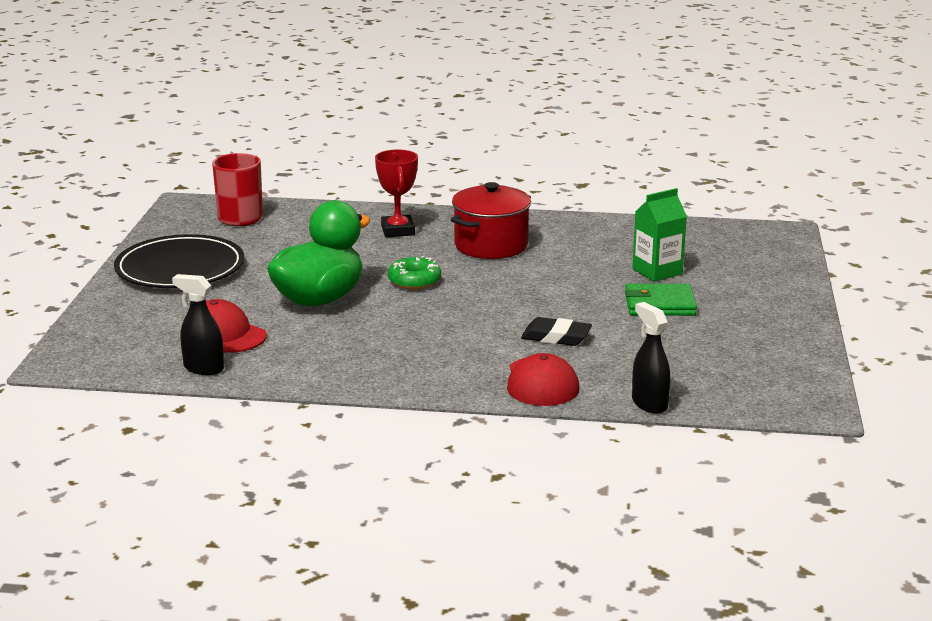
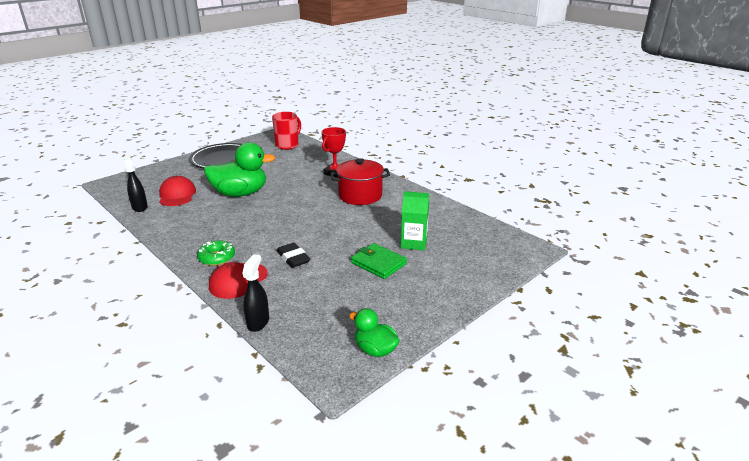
camera: 40 degrees right, 5 degrees up
green donut [388,256,441,289] -> green donut moved to [197,240,235,266]
none -> green duck [349,308,400,357]

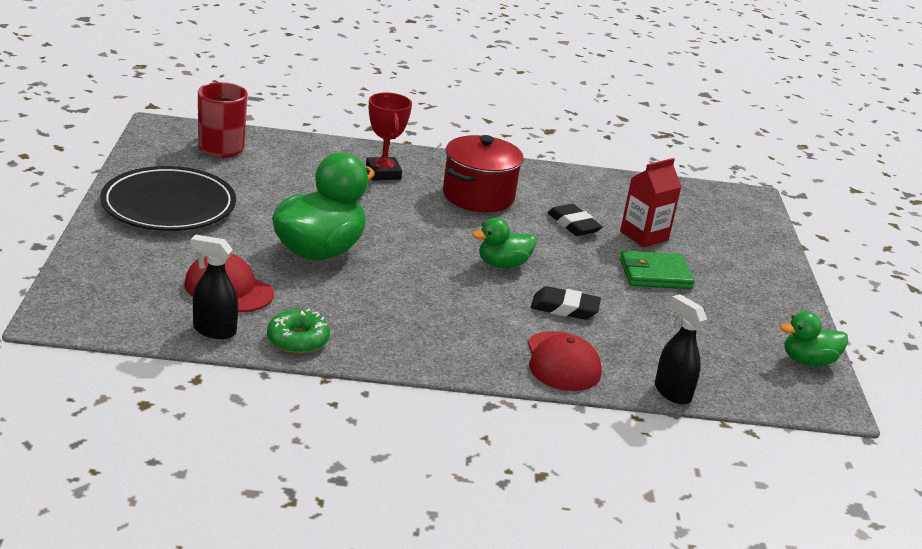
camera: 50 degrees left, 0 degrees up
green donut [197,240,235,266] -> green donut moved to [267,309,330,354]
green carton [401,191,429,251] -> red carton [620,158,682,247]
none -> green duck [472,218,537,268]
none -> black eraser [547,204,603,236]

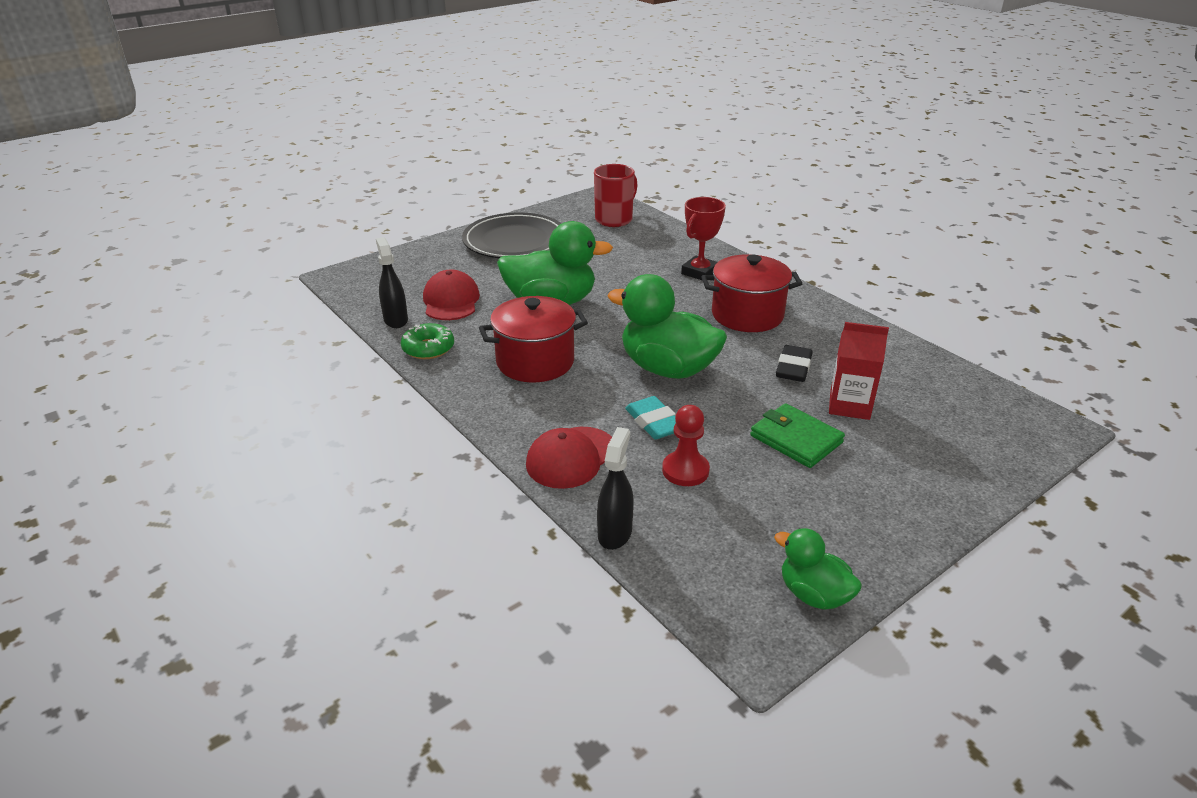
camera: 55 degrees right, 5 degrees up
green duck [472,218,537,268] -> green duck [607,274,727,379], size x1.84
black eraser [531,286,601,320] -> turquoise eraser [625,396,676,440]
none -> red pot [479,296,588,382]
none -> red pawn [662,405,710,486]

